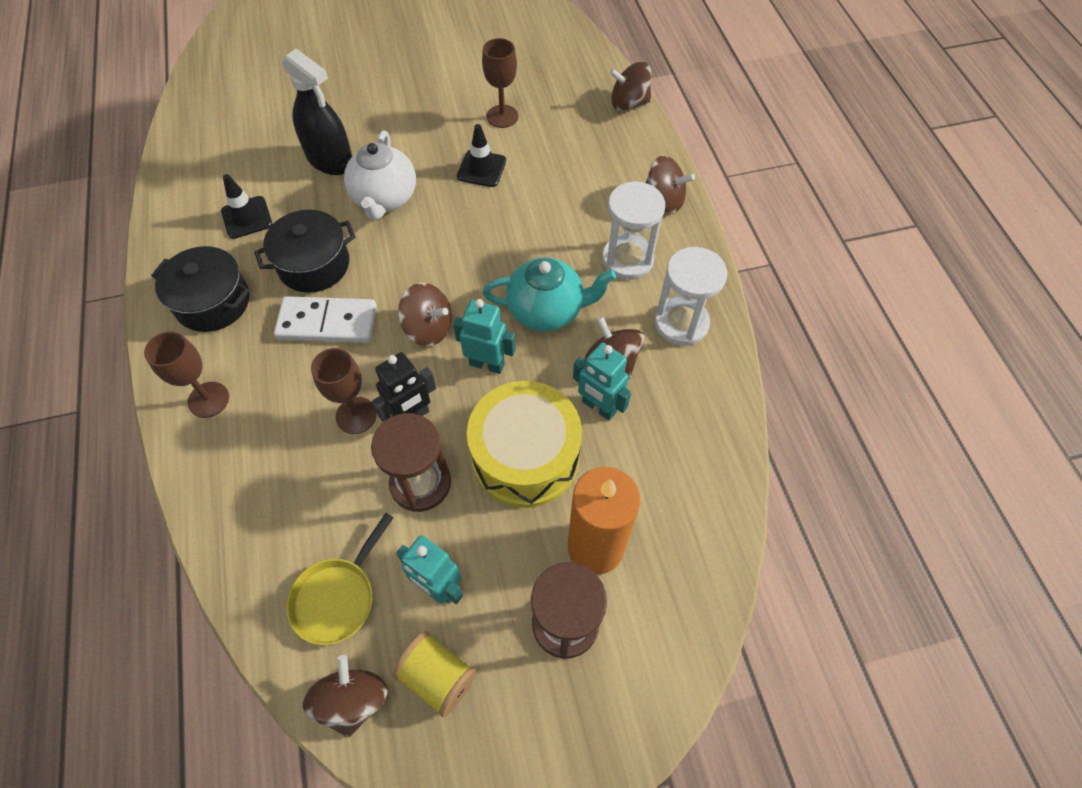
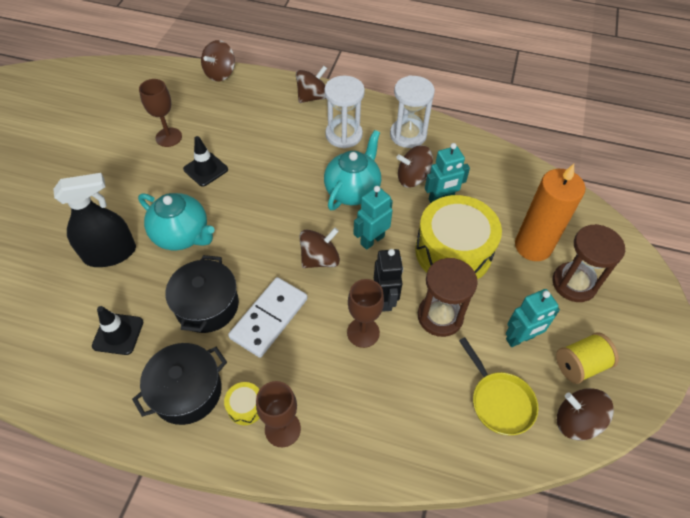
camera: 60 degrees left, 5 degrees down
white teapot [344,130,416,220] -> turquoise teapot [138,193,215,250]
none -> yellow drum [224,382,260,425]

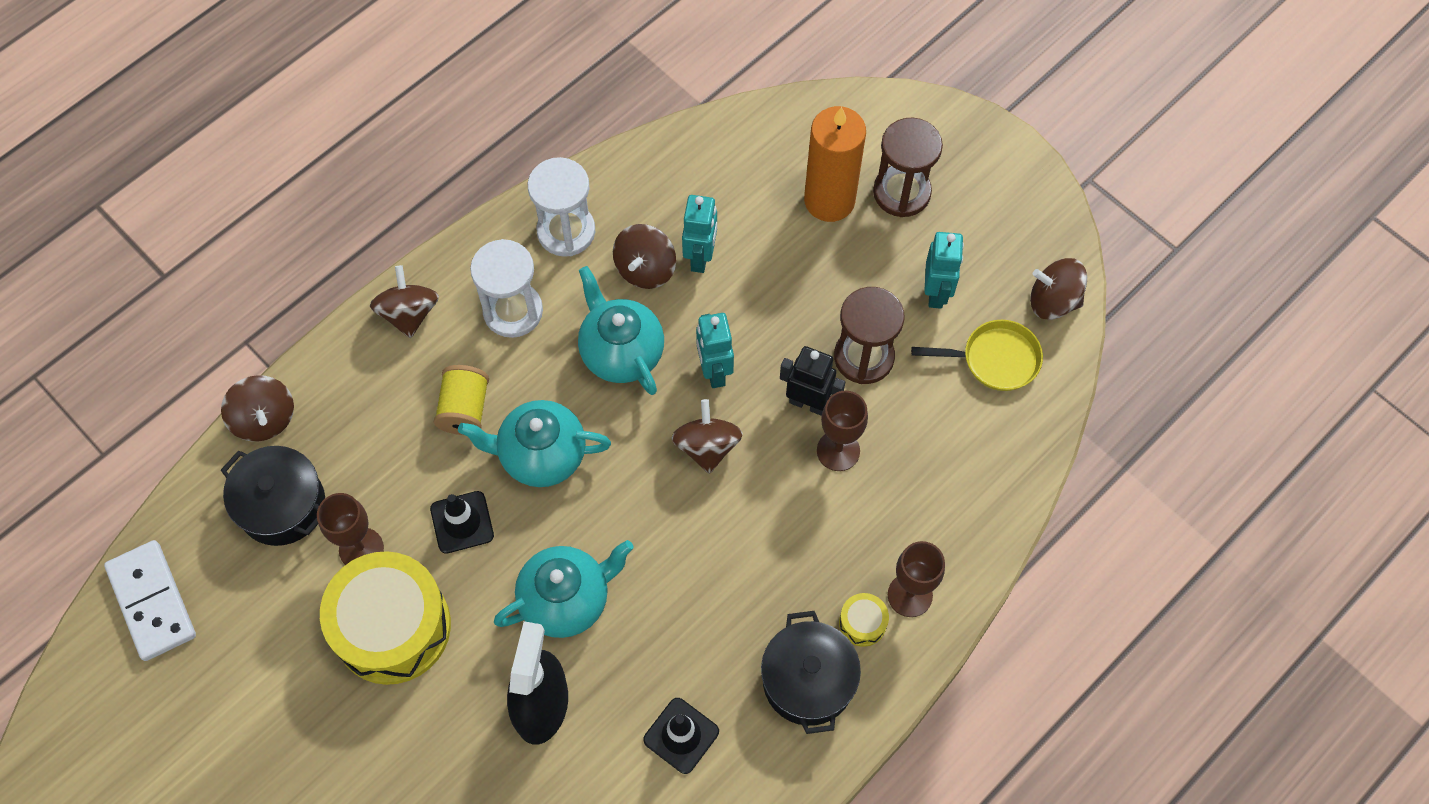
camera: 60 degrees left, 10 degrees up
black pot [166,255,239,333] -> black pot moved to [221,446,325,546]
white domino [228,277,308,358] -> white domino moved to [104,540,196,661]
yellow drum [415,195,502,280] -> yellow drum moved to [320,551,451,685]
yellow spool [556,332,619,384] -> yellow spool moved to [434,365,489,435]
brown spinning top [557,388,614,441] -> brown spinning top turned 45 degrees clockwise [1030,258,1087,320]
none -> turquoise teapot [458,400,611,487]

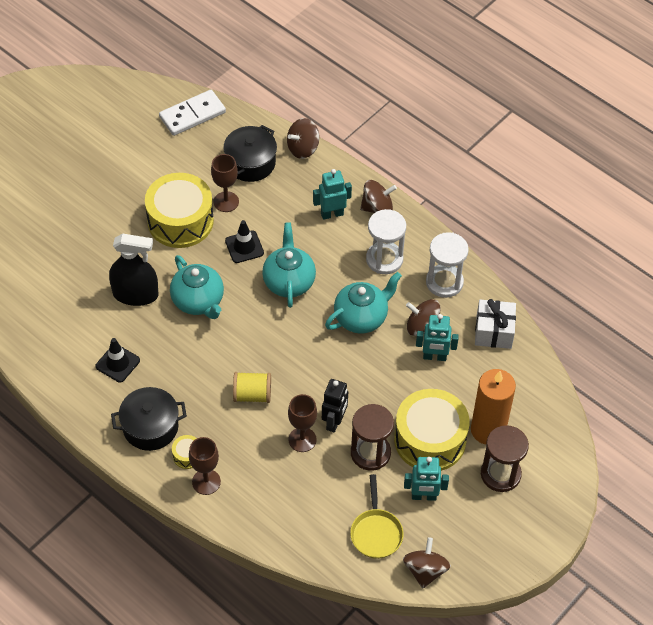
camera: 85 degrees right, 10 degrees down
yellow spool [434,365,489,435] -> yellow spool moved to [233,372,271,403]
brown spinning top [672,399,743,474] -> none
turquoise robot [696,313,734,388] -> turquoise robot moved to [313,169,352,220]
none -> yellow drum [394,389,470,471]
none -> white gift [475,299,516,349]

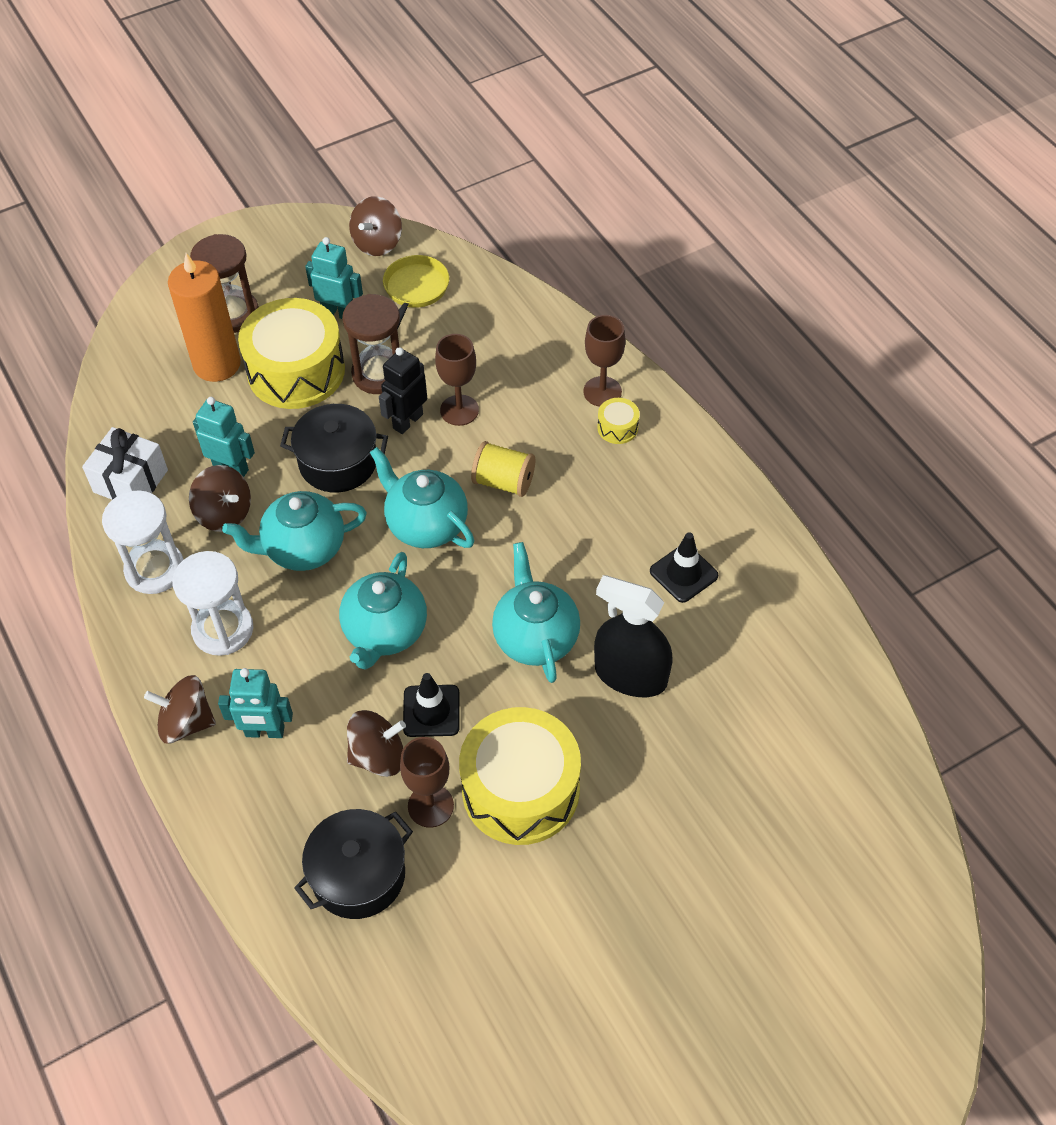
camera: 160 degrees left, 0 degrees up
black pot [111,387,187,451] -> black pot moved to [280,404,388,493]
white domino [159,90,226,136] -> none
brown spinning top [287,118,319,159] -> brown spinning top moved to [347,710,406,777]
none -> turquoise teapot [370,447,474,548]

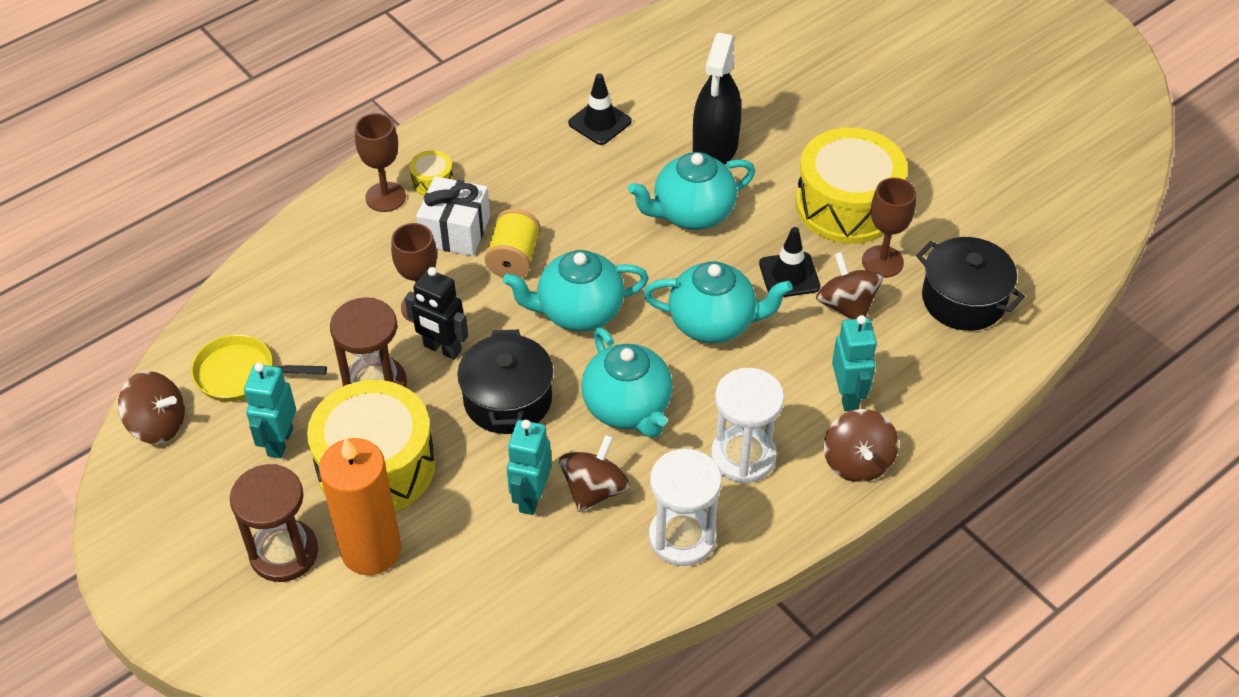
camera: 100 degrees left, 5 degrees down
white gift [82,427,168,500] -> white gift moved to [416,176,490,256]
turquoise teapot [370,447,474,548] -> turquoise teapot turned 45 degrees clockwise [503,250,649,332]

